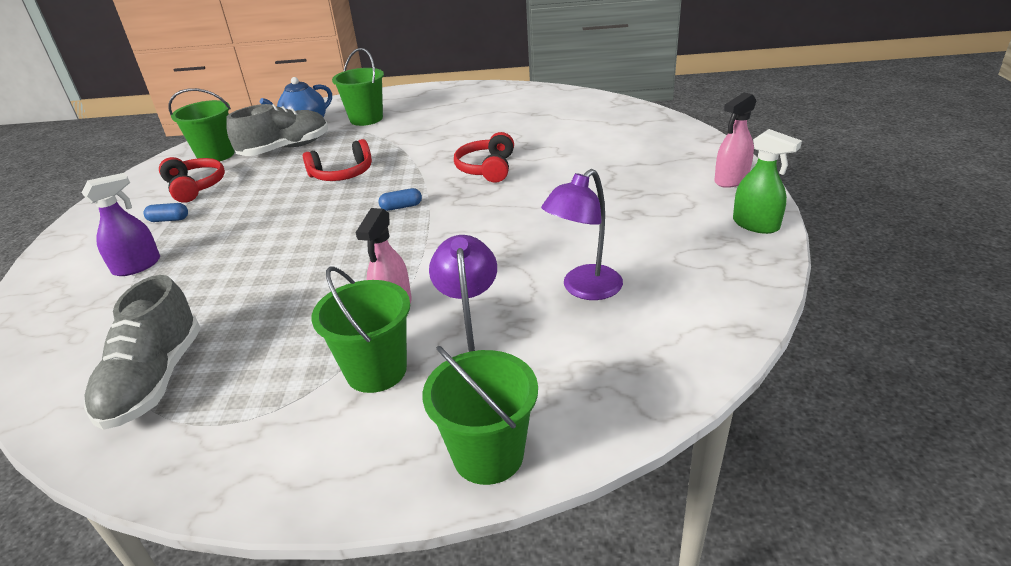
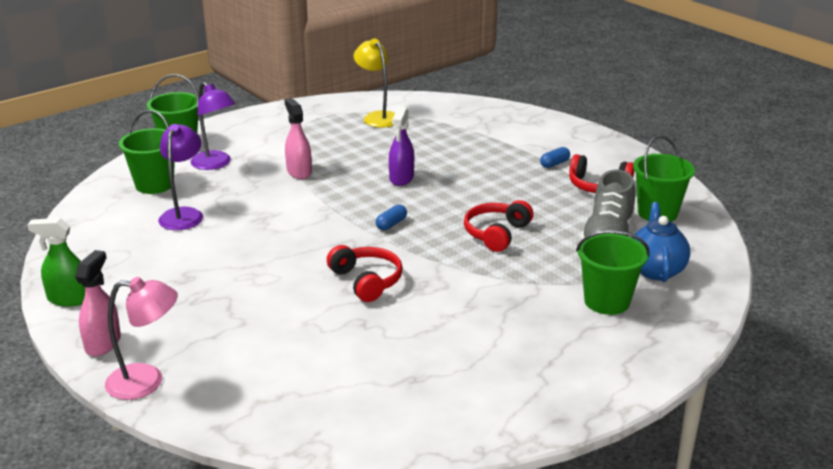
camera: 140 degrees right, 5 degrees down
purple spray bottle [81,173,160,276] -> purple spray bottle moved to [389,107,414,186]
grey shoe [84,275,201,430] -> yellow lamp [354,39,395,128]
green bucket [312,266,410,393] -> green bucket moved to [119,110,175,194]
none -> pink lamp [105,277,178,400]

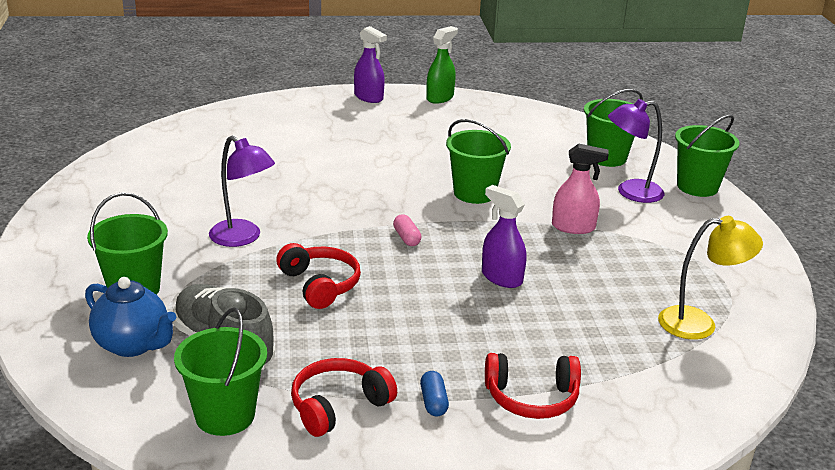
camera: 120 degrees right, 0 degrees up
pink spray bottle [75,250,121,356] -> purple spray bottle [354,26,387,103]
pink lamp [105,277,178,400] -> none
purple lamp [158,124,203,230] -> purple lamp moved to [209,136,275,247]
red headphones [327,245,403,302] -> red headphones moved to [485,353,581,419]
blue capsule [376,204,407,230] -> pink capsule [393,214,421,246]
none -> green bucket [446,119,511,204]

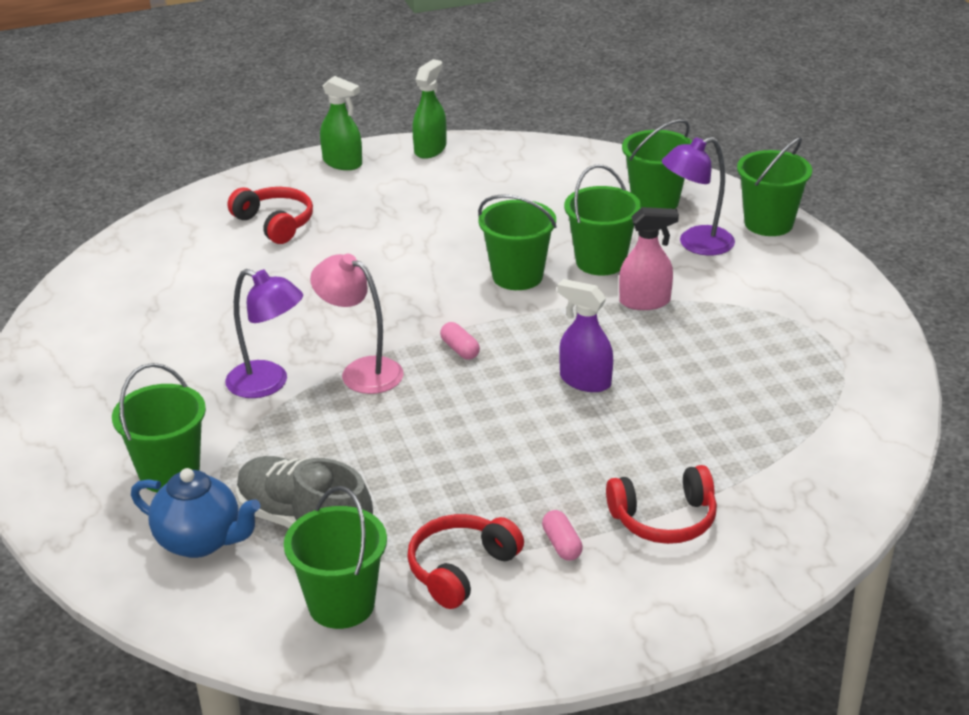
camera: 10 degrees left, 5 degrees up
red headphones [276,243,361,309] -> red headphones moved to [228,187,313,244]
purple spray bottle [354,26,387,103] -> green spray bottle [320,76,362,170]
blue capsule [420,371,449,416] -> pink capsule [542,510,583,561]
yellow lamp [658,216,763,340] -> none
none -> pink lamp [310,254,403,394]
none -> green bucket [564,164,641,275]

